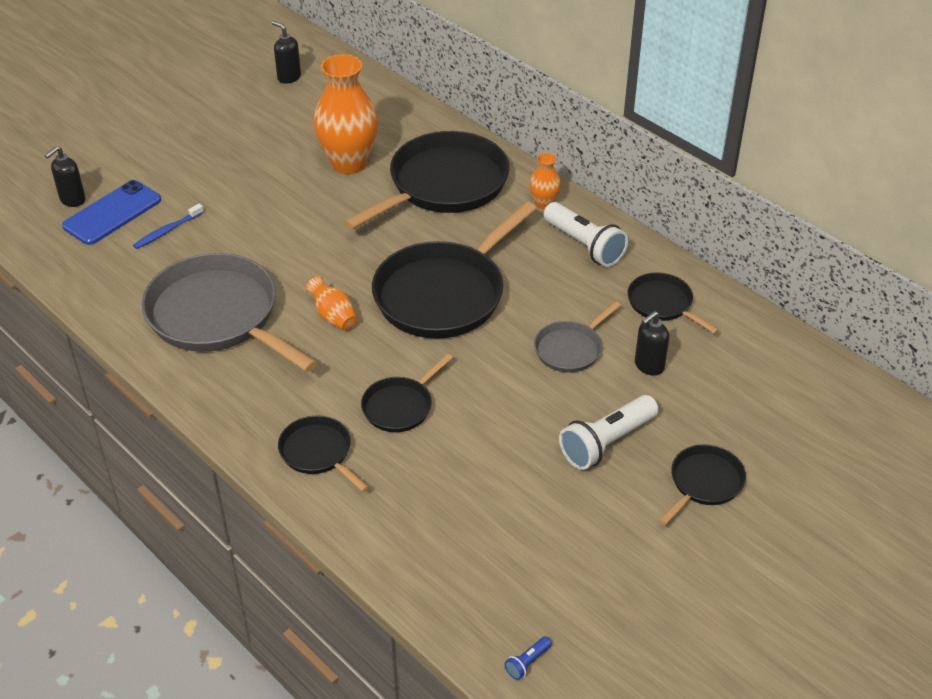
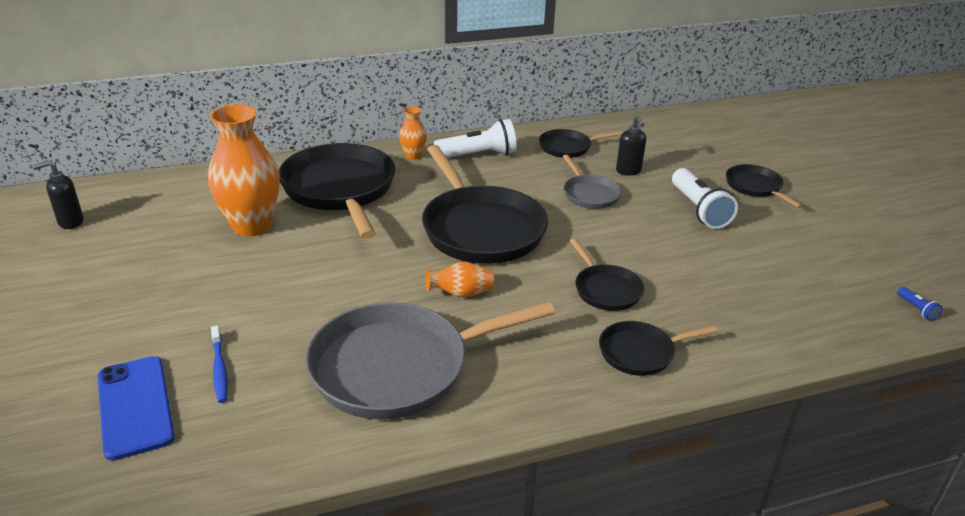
camera: 65 degrees left, 10 degrees down
black soap dispenser [44,146,86,207] -> none

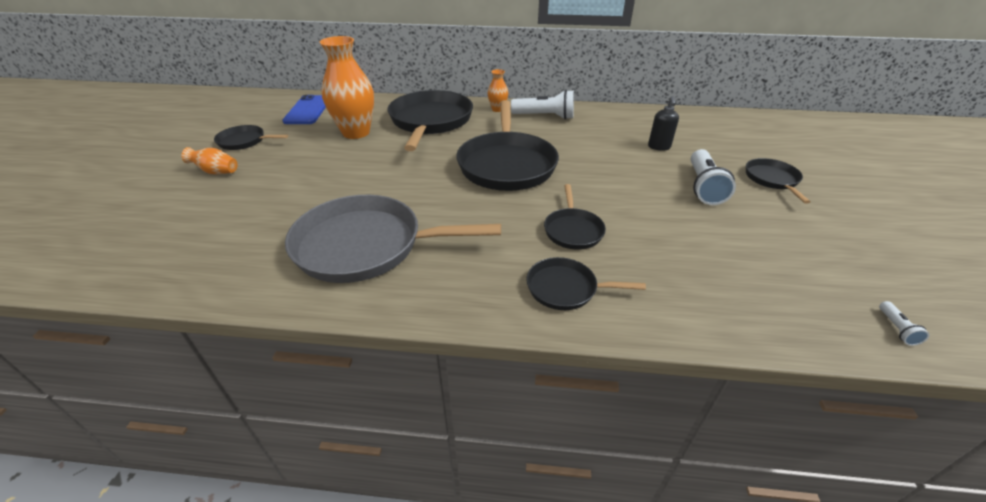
camera: 25 degrees right, 5 degrees up
black soap dispenser [33,161,84,229] -> none
blue phone [98,356,175,461] -> blue phone moved to [282,95,326,124]
blue toothbrush [211,326,228,403] -> none
orange vase [426,262,494,297] -> orange vase moved to [182,147,237,174]
black pan [539,129,622,158] -> black pan moved to [214,125,288,150]
grey pan [563,155,621,209] -> none
blue flashlight [897,287,942,321] -> white flashlight [879,301,929,346]

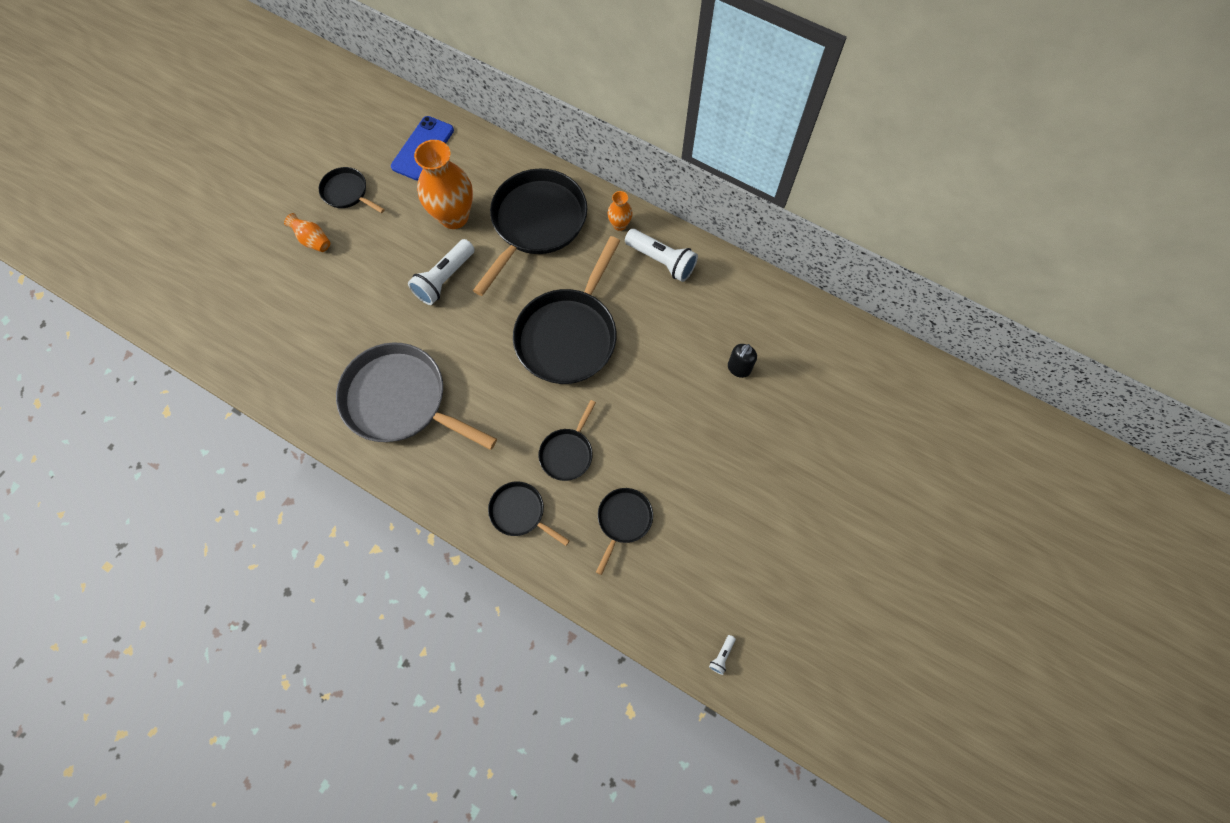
camera: 25 degrees right, 30 degrees up
white flashlight [691,149,736,205] -> white flashlight moved to [408,239,475,305]
black pan [746,158,810,204] -> black pan moved to [596,488,653,575]

